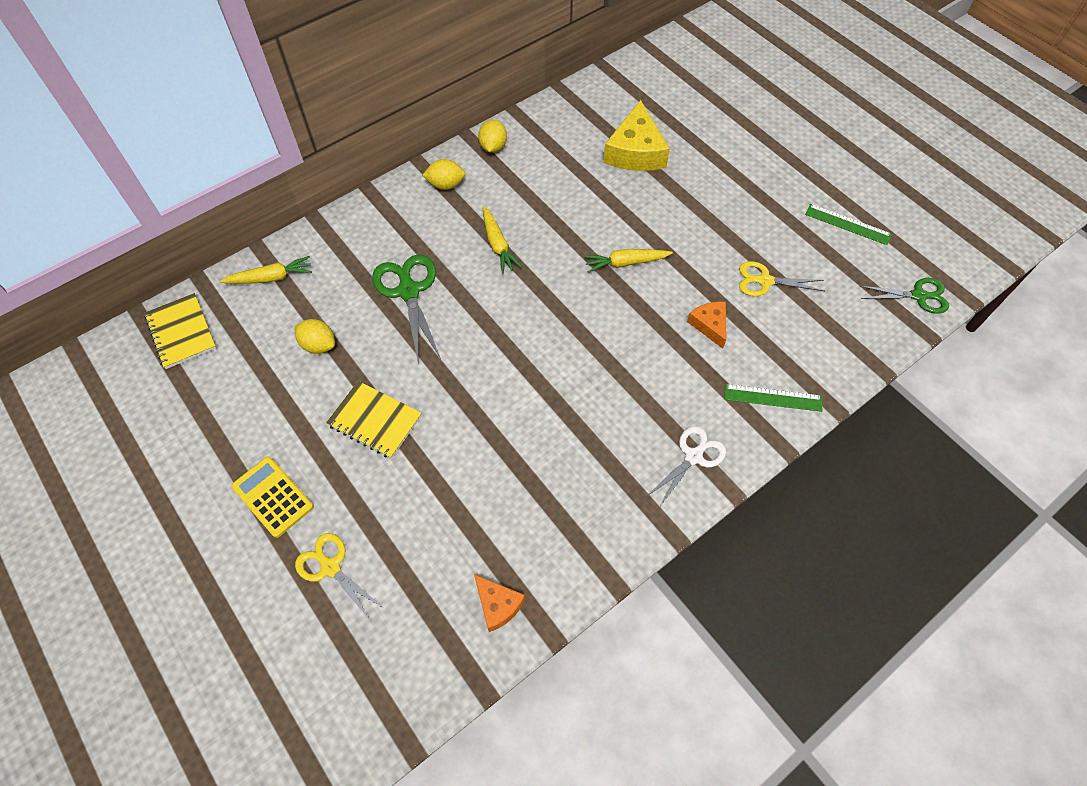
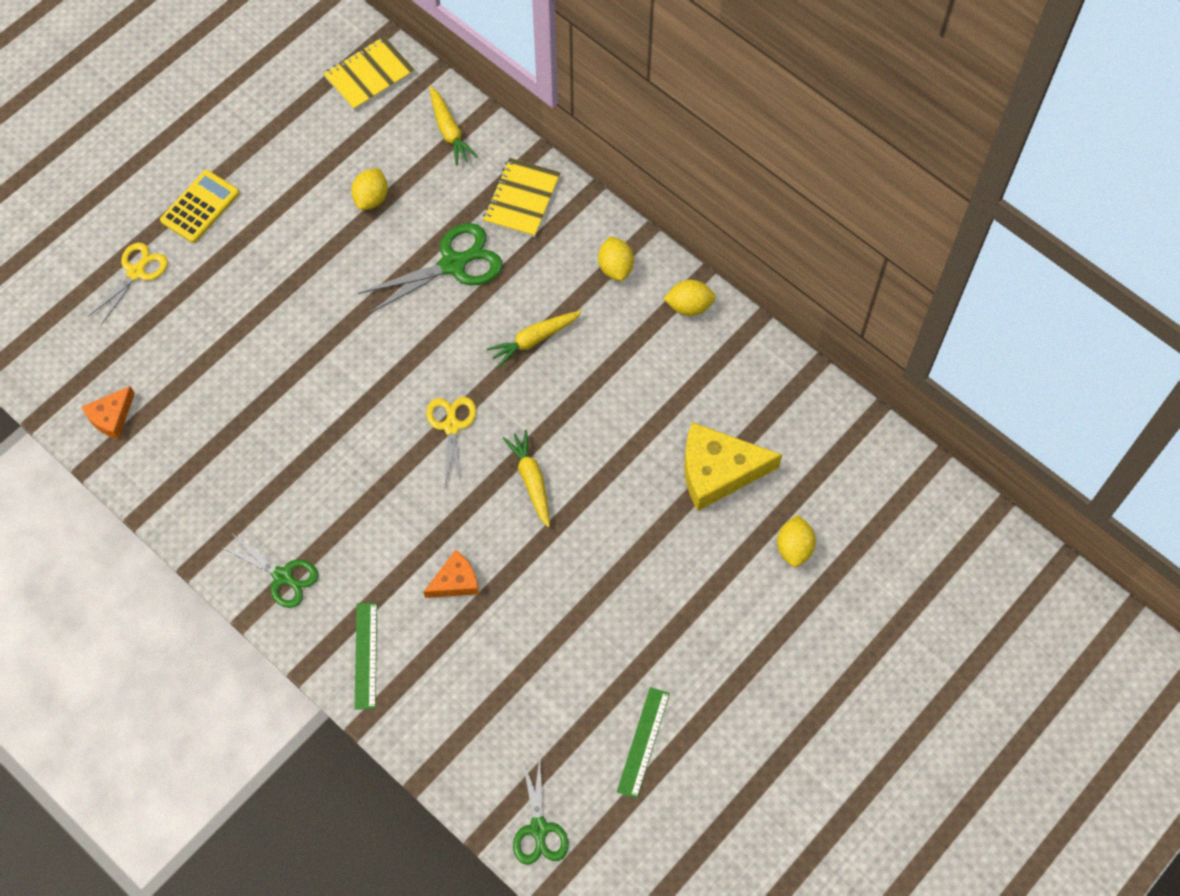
camera: 80 degrees right, 5 degrees up
yellow notebook [326,381,422,459] -> yellow notebook moved to [483,158,561,237]
white scissors [647,426,726,506] -> green scissors [221,534,319,608]
yellow scissors [739,261,825,296] -> yellow scissors moved to [426,397,476,487]
none -> yellow lemon [777,515,816,567]

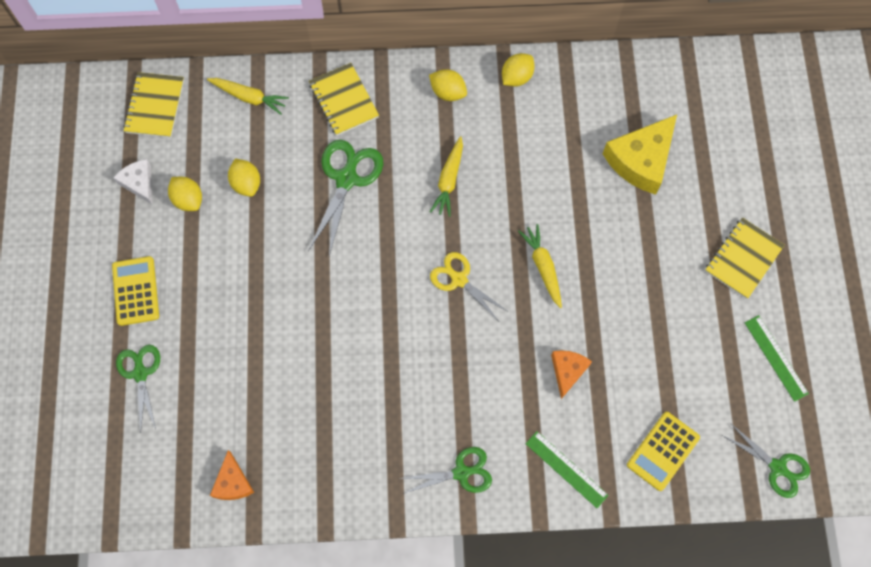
camera: 45 degrees left, 5 degrees up
yellow scissors [88,242,168,325] -> green scissors [116,345,160,433]
yellow carrot [503,430,550,528] -> yellow carrot turned 45 degrees clockwise [518,224,562,308]
yellow lemon [777,515,816,567] -> yellow lemon moved to [168,177,202,211]
none -> white cheese [113,159,152,204]
none -> yellow calculator [627,412,700,491]
none -> yellow notebook [705,218,785,299]

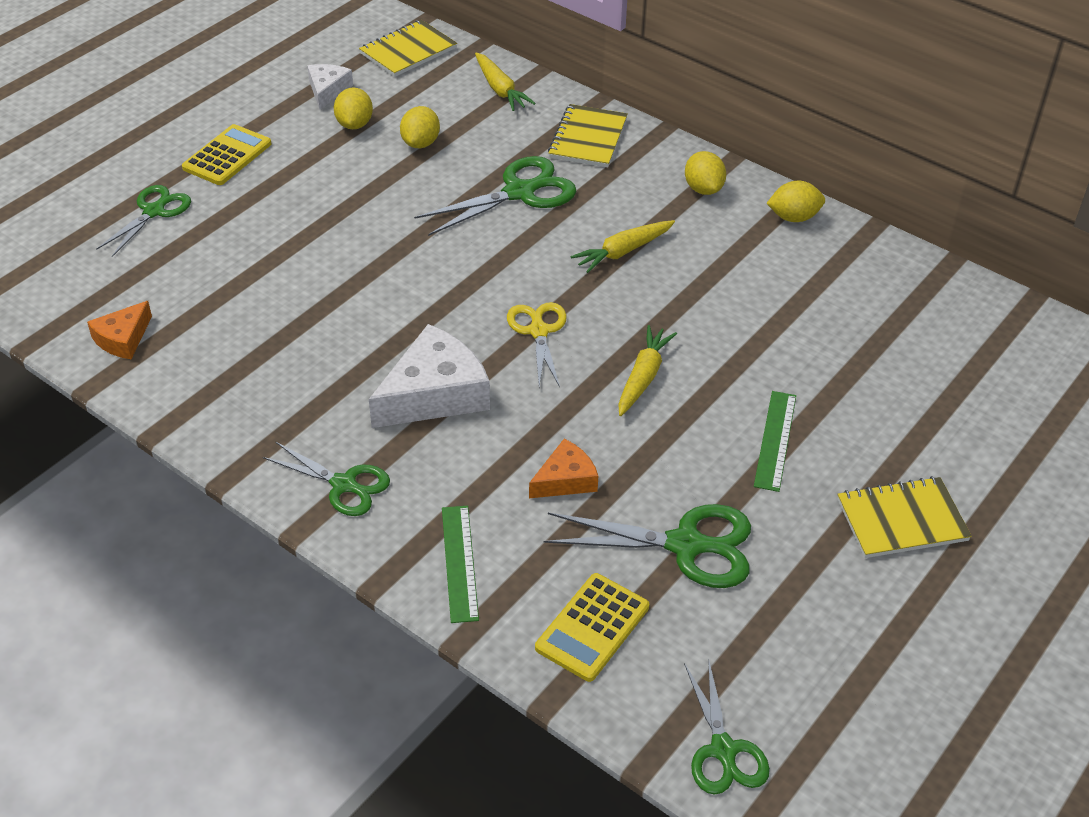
camera: 40 degrees right, 25 degrees down
yellow cheese [603,115,677,195] -> none
yellow calculator [627,412,700,491] -> yellow calculator turned 45 degrees counterclockwise [535,573,649,682]
green ruler [745,315,809,402] -> green ruler moved to [754,391,796,492]
none -> white cheese [369,324,490,428]
none -> green scissors [544,504,751,588]

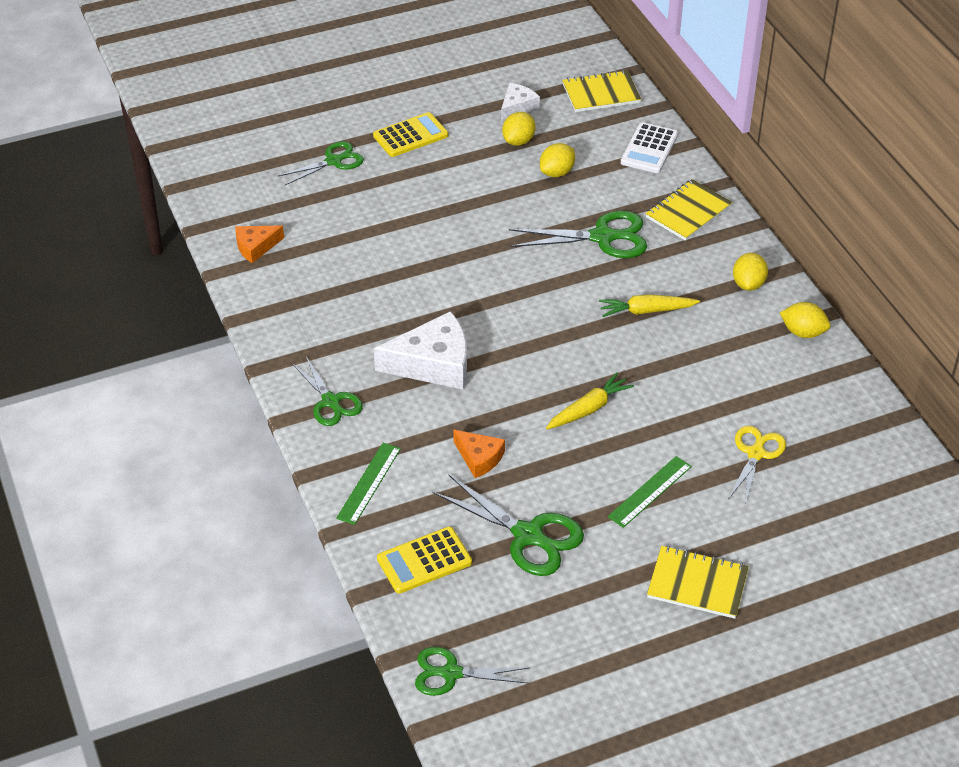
camera: 30 degrees right, 0 degrees up
yellow carrot [475,53,536,111] -> white calculator [621,122,678,173]
yellow scissors [507,302,567,387] -> yellow scissors moved to [729,426,786,505]
orange cheese [529,439,598,498] -> orange cheese turned 45 degrees clockwise [453,430,505,478]
green scissors [684,658,770,795] -> green scissors turned 75 degrees clockwise [415,647,530,696]

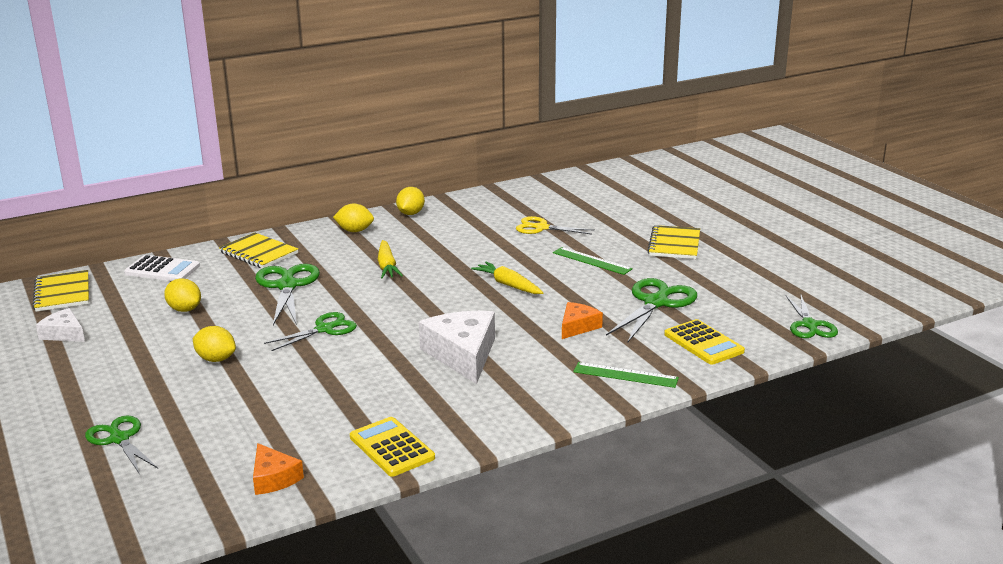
camera: 95 degrees left, 20 degrees down
green scissors [291,356,363,426] -> green scissors moved to [264,312,357,351]
yellow calculator [373,112,448,157] -> yellow calculator moved to [350,417,435,477]
yellow lemon [502,112,536,146] -> yellow lemon moved to [193,326,236,362]

